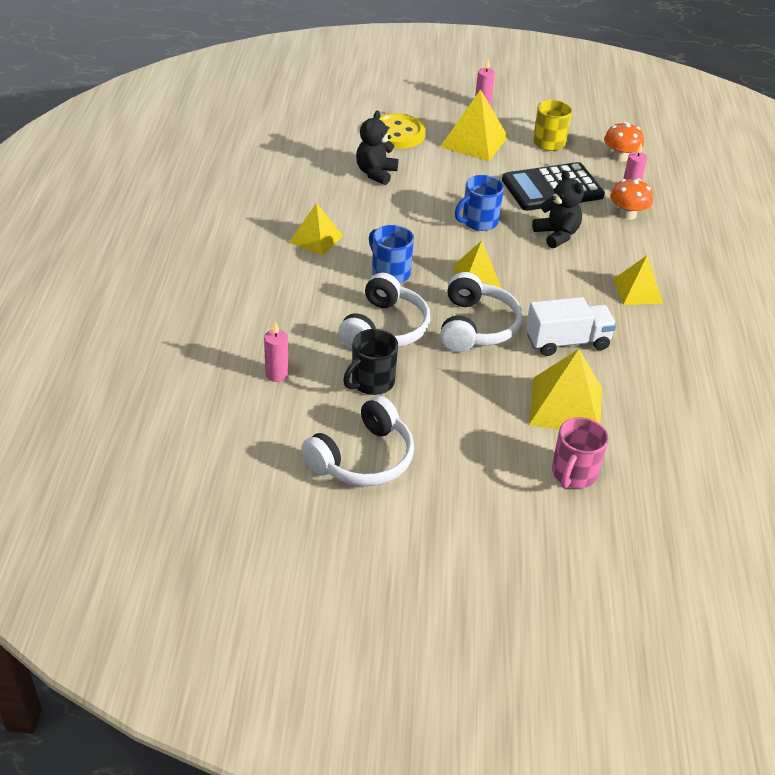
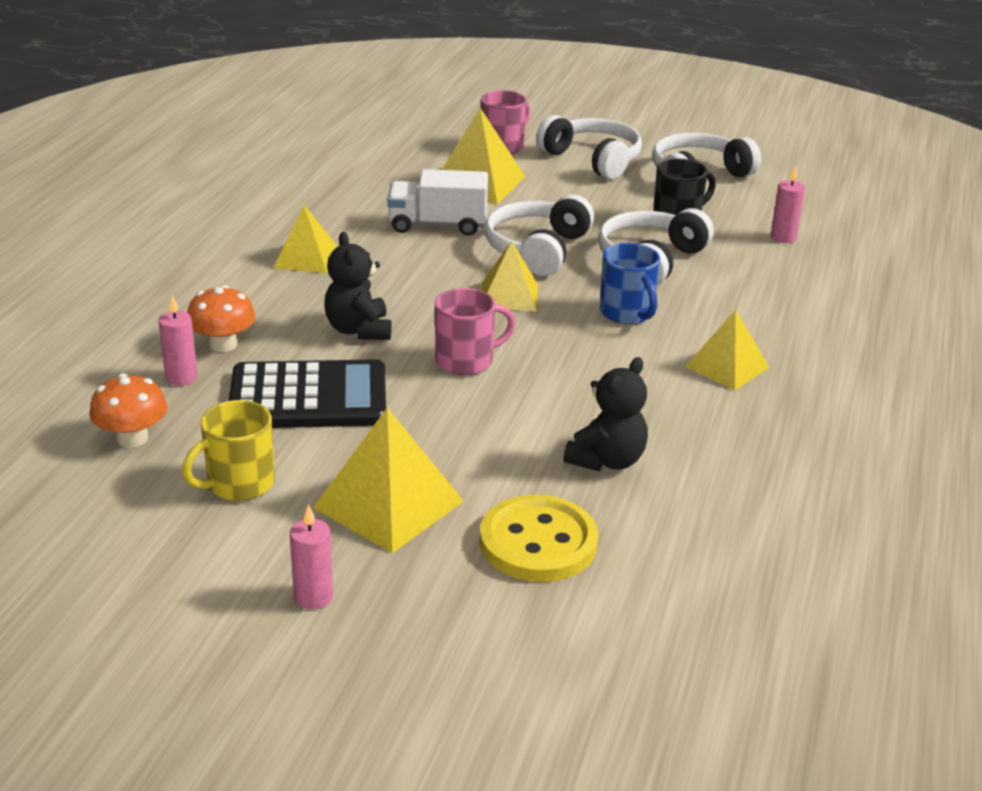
camera: 165 degrees left, 10 degrees down
blue mug [455,175,504,231] -> pink mug [435,288,516,375]
none -> white headphones [536,115,642,180]

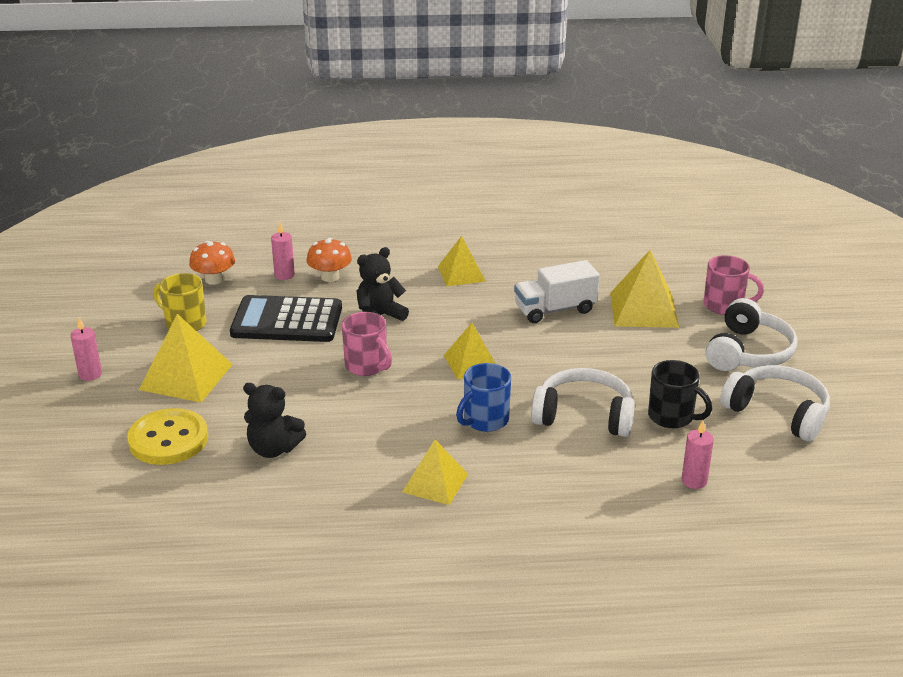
camera: 70 degrees right, 0 degrees up
black calculator [229,359,386,428] -> black calculator turned 120 degrees clockwise [230,295,342,342]
white truck [387,169,488,236] -> white truck turned 90 degrees counterclockwise [514,260,600,323]
white headphones [485,194,594,276] -> none

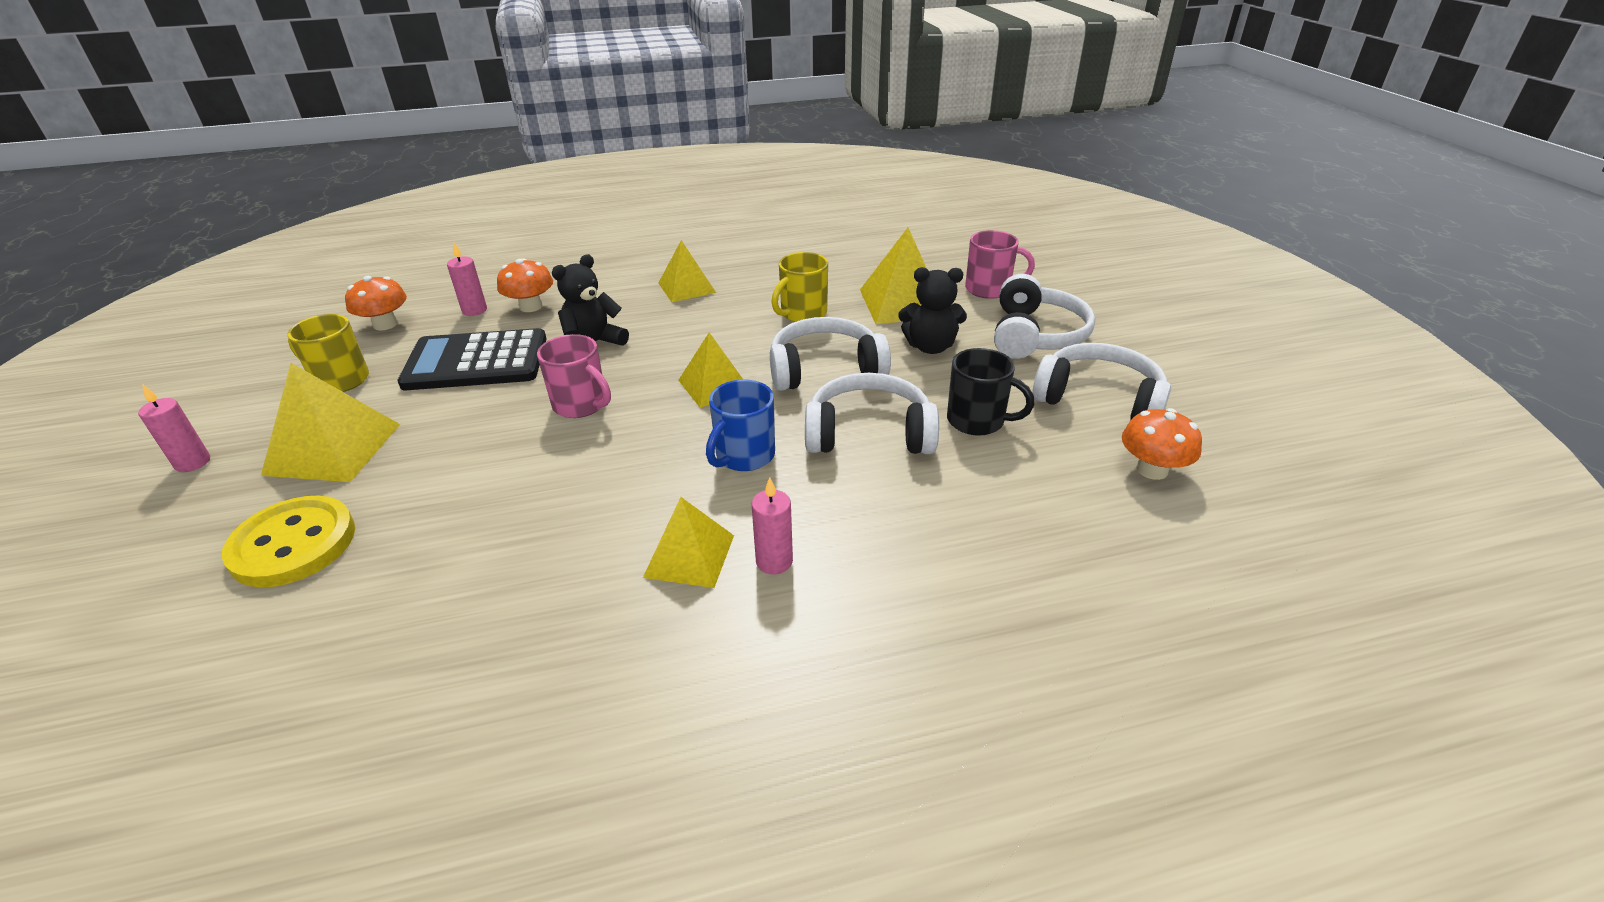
camera: 10 degrees left, 5 degrees up
black teddy bear [243,383,306,458] -> black teddy bear moved to [898,267,967,354]
white truck [514,260,600,323] -> yellow mug [771,252,828,322]
pink candle [682,420,714,489] -> pink candle moved to [751,477,793,575]
none -> white headphones [770,317,891,391]
none -> orange mushroom [1122,408,1202,480]

